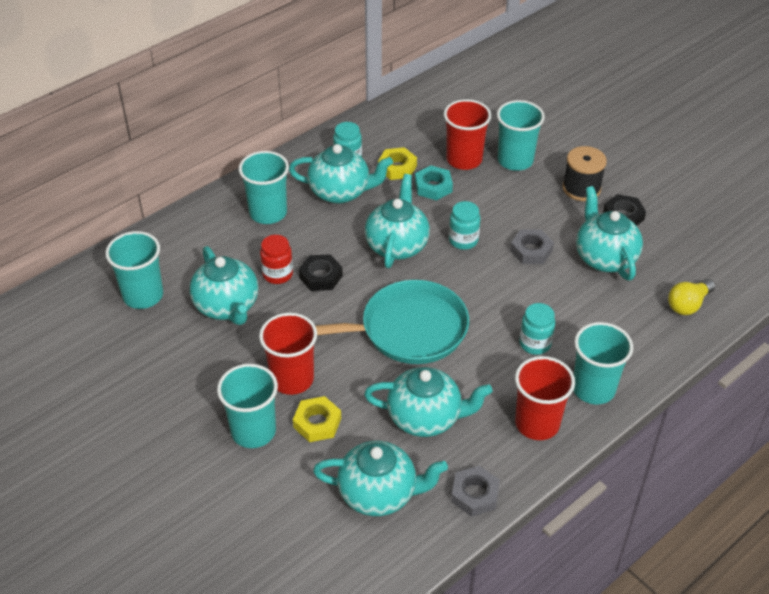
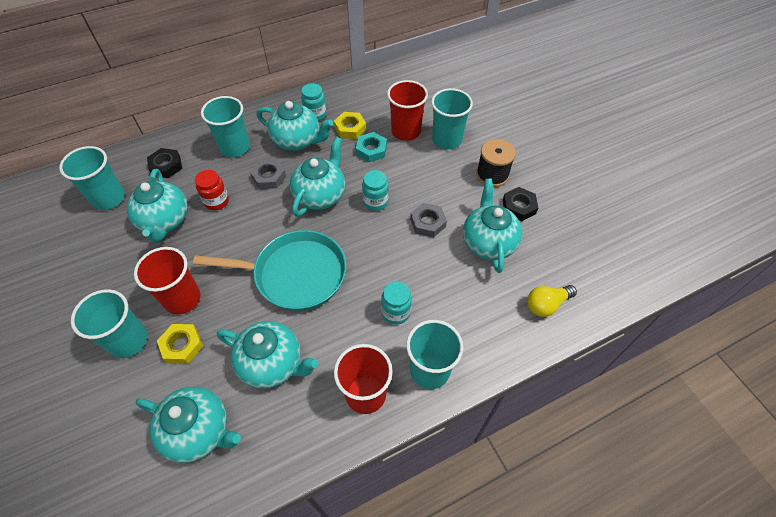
camera: 15 degrees right, 10 degrees up
black nut [299,254,343,291] -> black nut moved to [147,148,182,178]
grey nut [451,466,500,517] -> grey nut moved to [250,159,286,189]

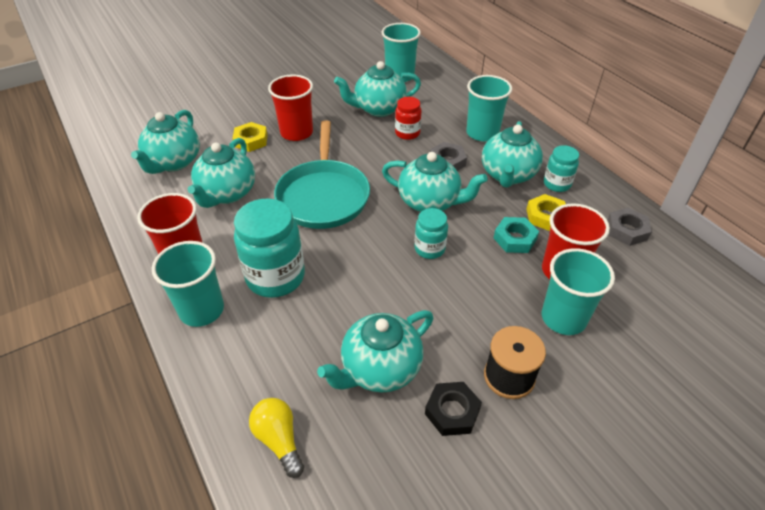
camera: 85 degrees right, 10 degrees down
turquoise cup [71,289,147,358] -> none
black nut [147,148,182,178] -> none
turquoise jar [381,282,412,324] -> turquoise jar [234,198,305,298], size x1.82
grey nut [410,203,447,237] -> grey nut moved to [607,208,652,246]
turquoise teapot [463,179,522,273] -> turquoise teapot turned 150 degrees clockwise [317,310,434,393]

